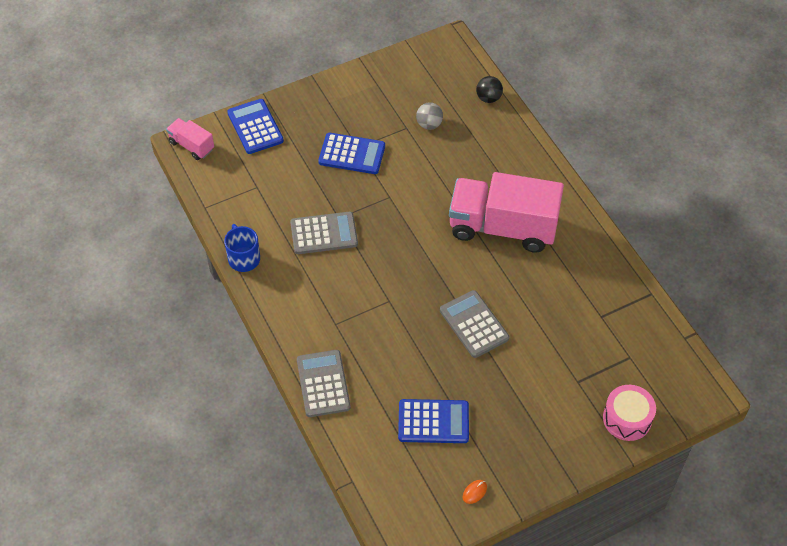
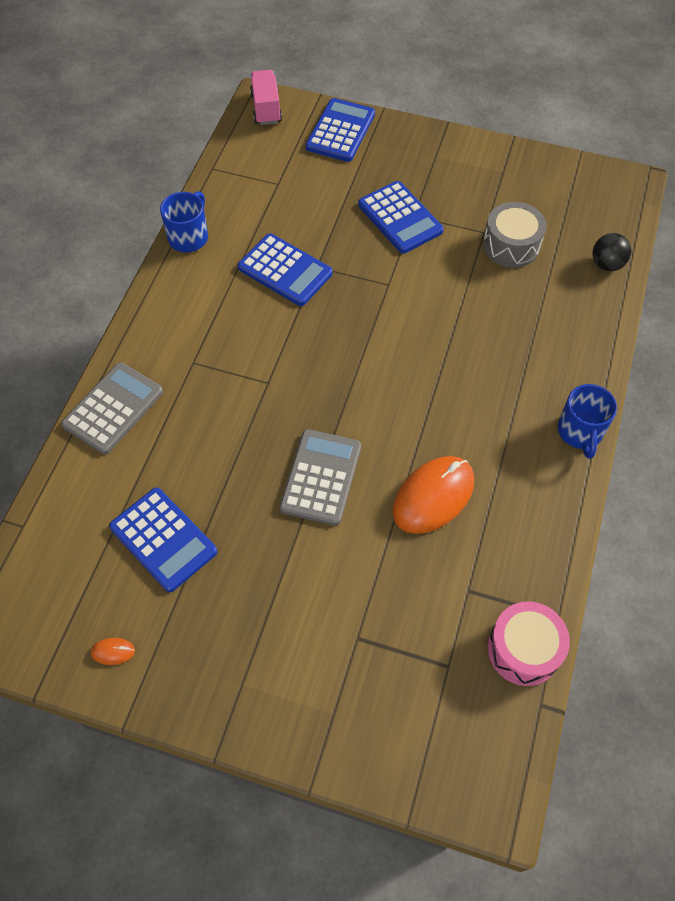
camera: 45 degrees right, 5 degrees up
grey calculator [290,212,358,254] -> blue calculator [238,233,333,306]
grey ball [416,102,443,130] -> grey drum [483,202,546,268]
pink truck [449,172,564,253] -> none
pink drum [603,385,656,441] -> pink drum moved to [488,601,570,686]
none -> orange mouse [392,456,474,534]
none -> blue mug [558,384,617,459]

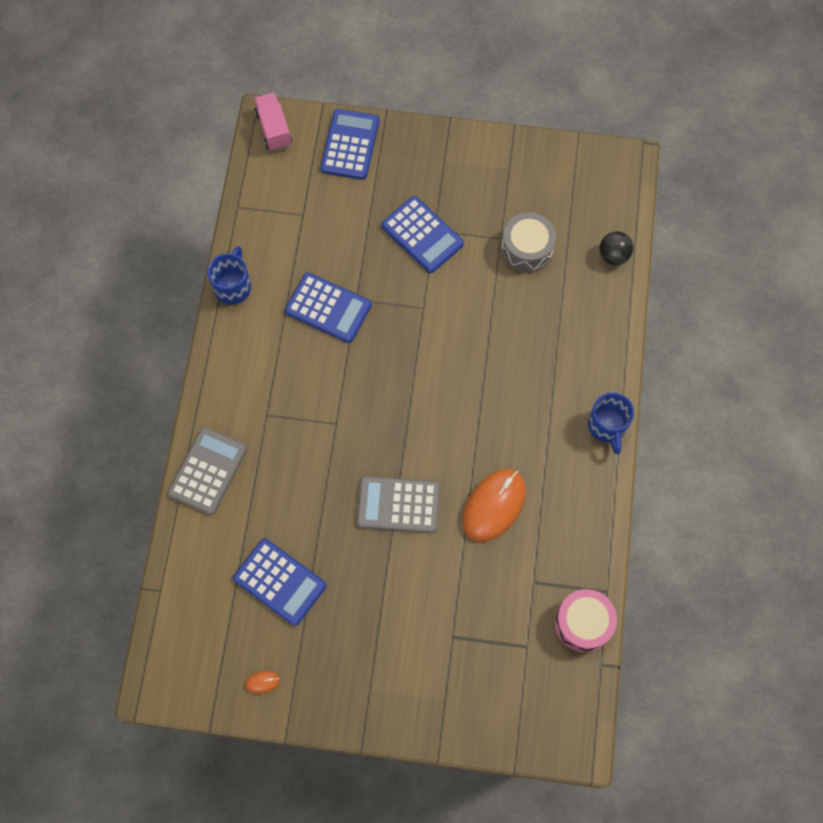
camera: 10 degrees left, 10 degrees up
grey calculator [280,429,361,526] -> grey calculator turned 90 degrees counterclockwise [357,476,440,533]

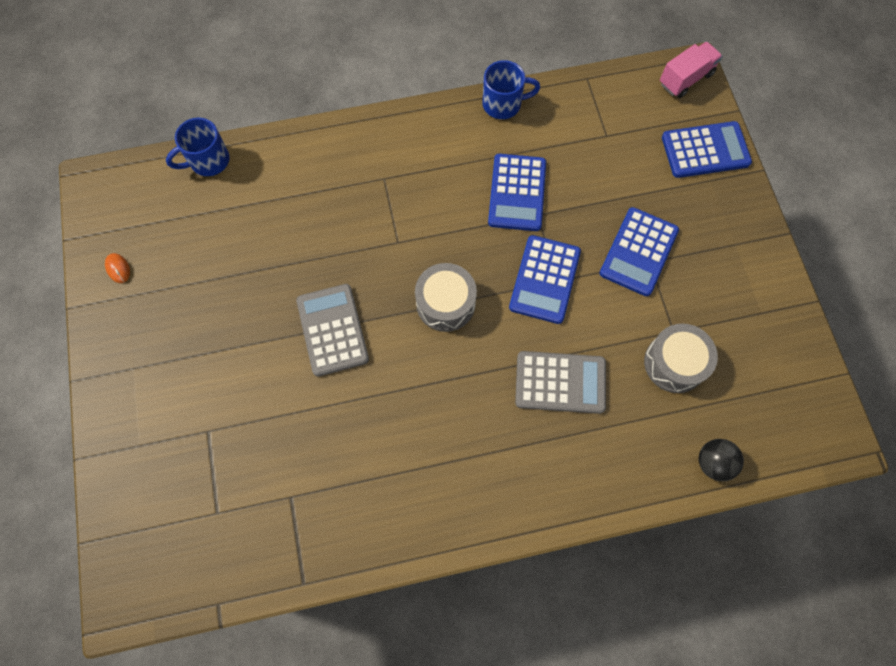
camera: 70 degrees right, 0 degrees up
grey calculator [168,427,247,515] -> grey calculator moved to [515,351,606,414]
blue calculator [233,539,326,626] -> blue calculator moved to [509,235,581,324]
orange mouse [462,469,526,542] -> none
pink drum [555,589,617,652] -> none
blue mug [588,392,634,454] -> blue mug moved to [166,118,230,176]
none -> grey drum [415,263,477,332]

